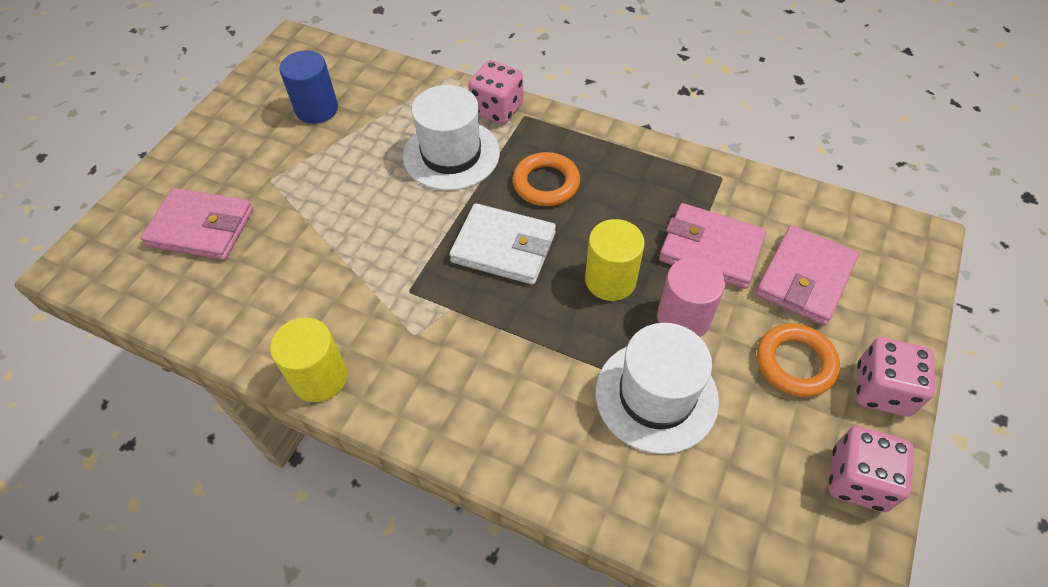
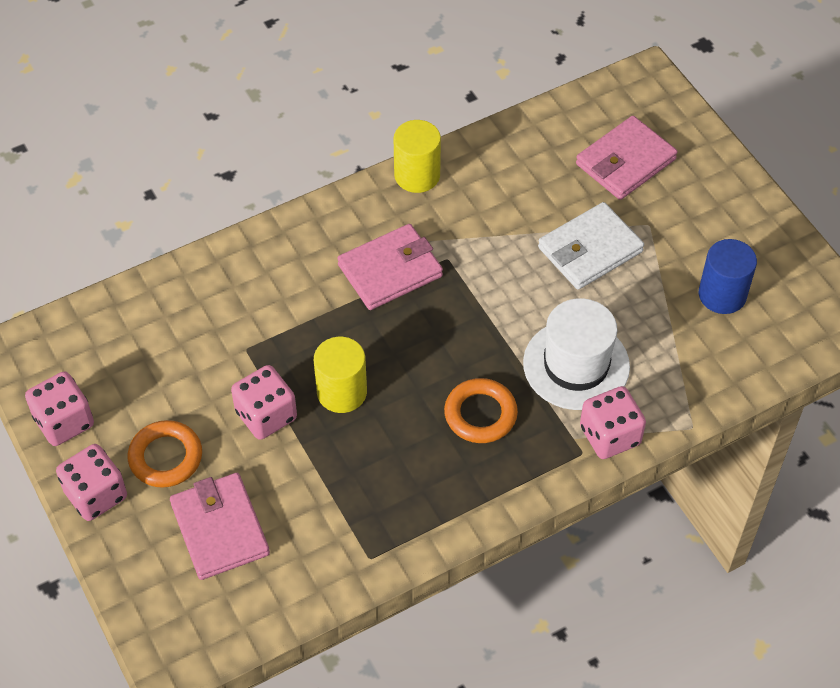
camera: 125 degrees right, 0 degrees up
white wallet [449,203,556,285] -> white wallet moved to [538,202,644,290]
white hat [596,323,719,454] -> none
pink cylinder [657,257,725,337] -> pink dice [231,365,297,440]
pink wallet [659,203,766,289] -> pink wallet moved to [337,224,443,310]

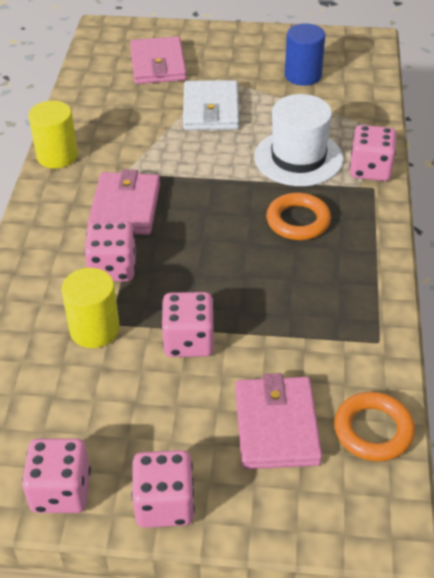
camera: 55 degrees left, 10 degrees down
orange ring [128,420,202,488] -> orange ring moved to [334,392,415,462]
pink wallet [170,473,270,580] -> pink wallet turned 75 degrees clockwise [235,373,322,469]
yellow cylinder [314,337,367,413] -> yellow cylinder moved to [61,268,120,348]
none -> pink dice [84,222,136,282]

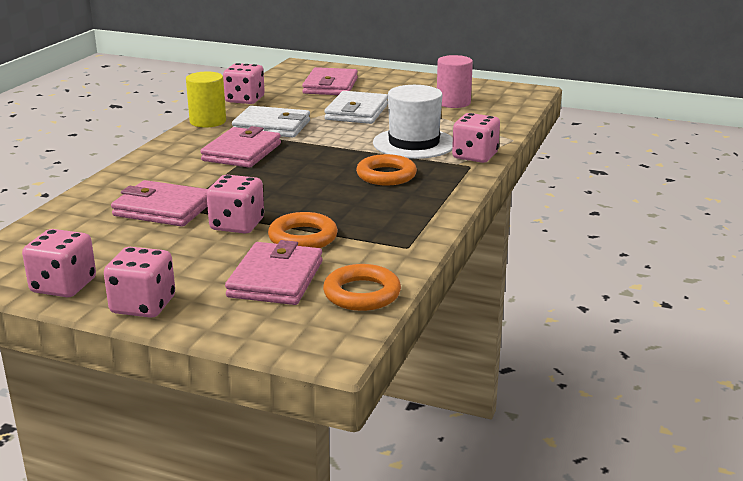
camera: 15 degrees right, 20 degrees down
yellow cylinder [61,268,120,348] -> pink wallet [111,180,208,226]
pink dice [84,222,136,282] -> pink dice moved to [223,63,265,104]
blue cylinder [285,23,325,86] -> pink cylinder [437,55,473,108]
none -> white wallet [232,106,310,137]
none -> orange ring [268,212,338,248]

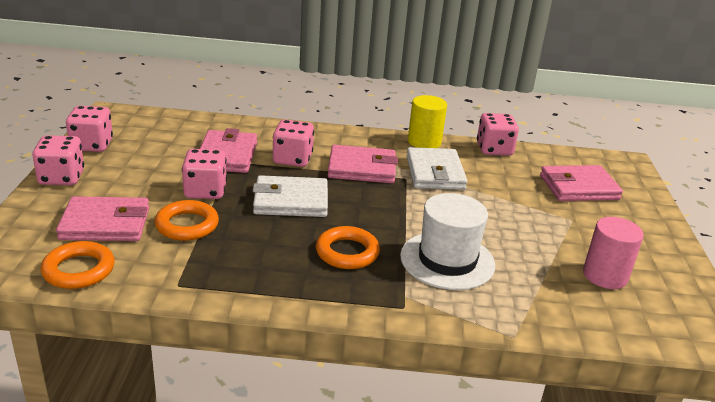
camera: 70 degrees right, 5 degrees up
white wallet [324,91,388,124] -> white wallet moved to [253,175,328,217]
pink dice [452,113,500,163] -> pink dice moved to [273,120,314,167]

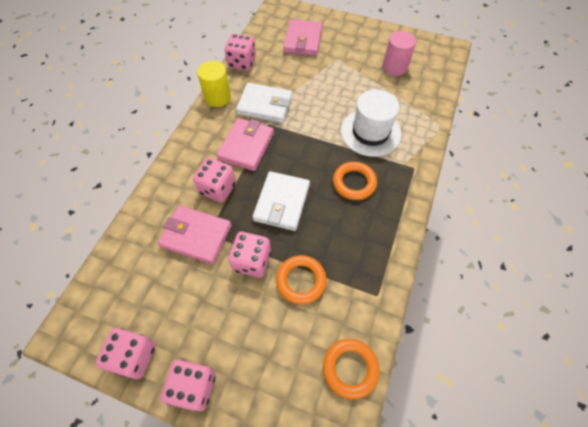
camera: 70 degrees left, 30 degrees up
pink wallet [56,196,149,241] -> none

